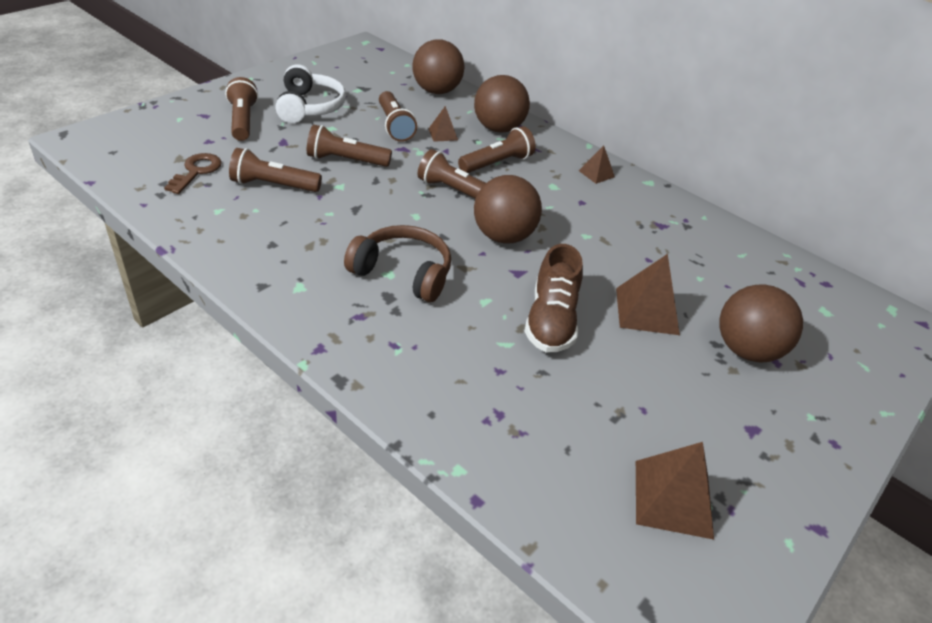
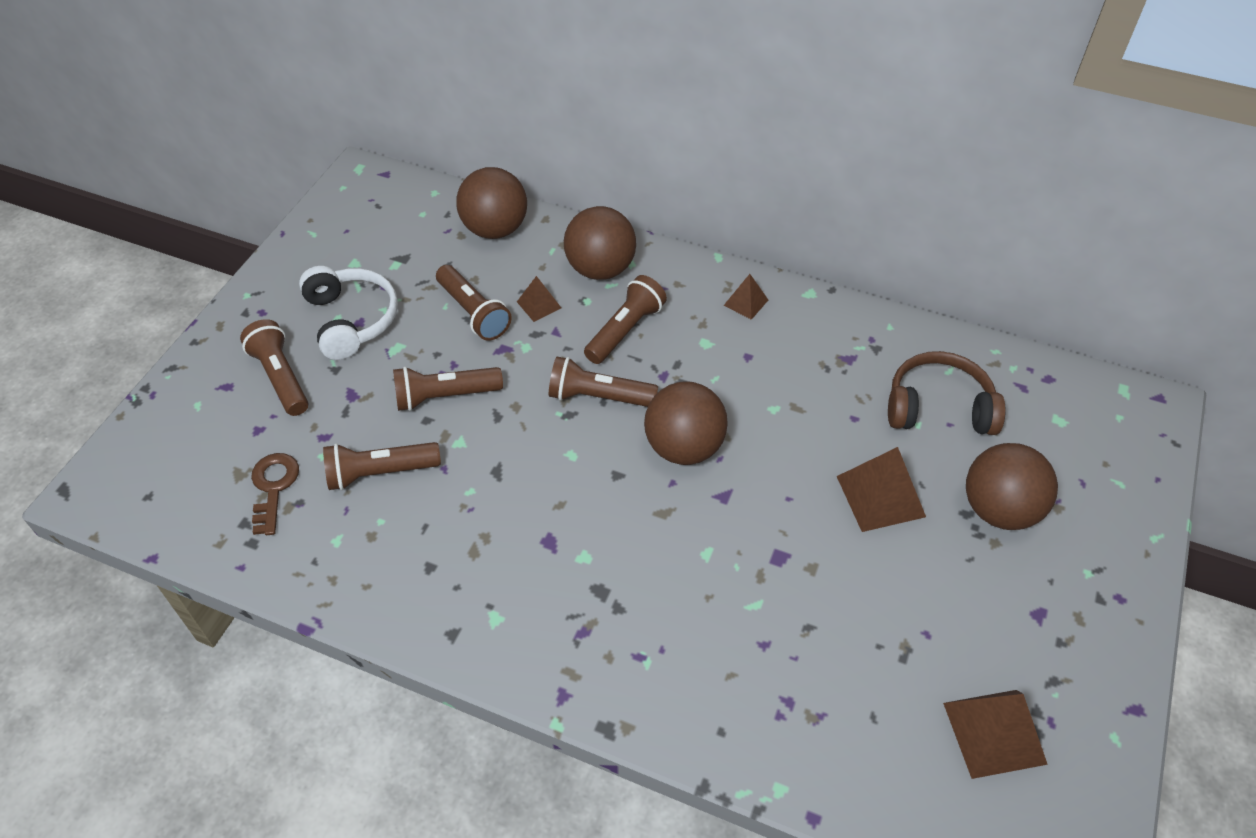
camera: 15 degrees left, 10 degrees up
brown headphones [344,225,451,302] -> brown headphones moved to [888,351,1006,435]
brown shoe [524,244,583,352] -> none

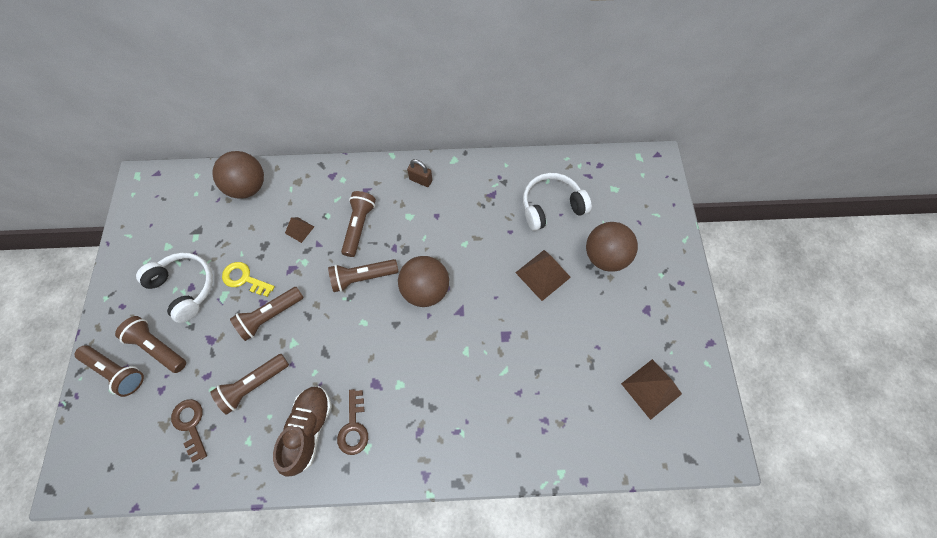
camera: 25 degrees left, 15 degrees up
brown flashlight [436,265,512,341] -> brown flashlight moved to [75,345,144,397]
brown ball [564,206,636,280] -> none
brown pyramid [723,274,768,320] -> brown padlock [407,159,432,187]
brown headphones [888,351,1006,435] -> white headphones [523,173,592,231]
none -> yellow key [222,262,275,297]
none -> brown shoe [273,386,332,477]
none -> brown key [337,389,368,455]

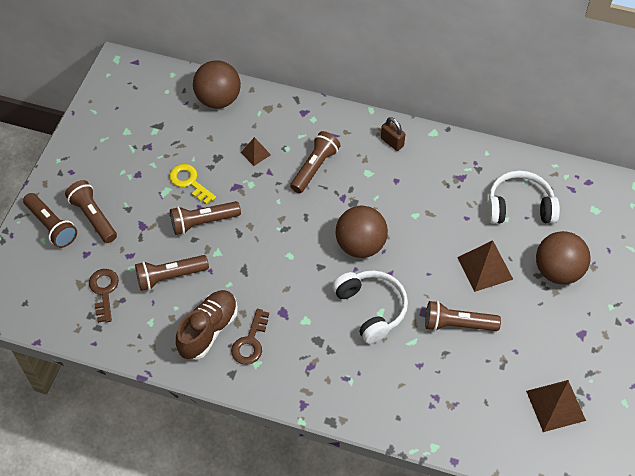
camera: 20 degrees right, 10 degrees down
white headphones [136,252,213,323] -> white headphones moved to [332,270,408,344]
brown flashlight [328,259,398,292] -> brown flashlight moved to [425,301,501,331]

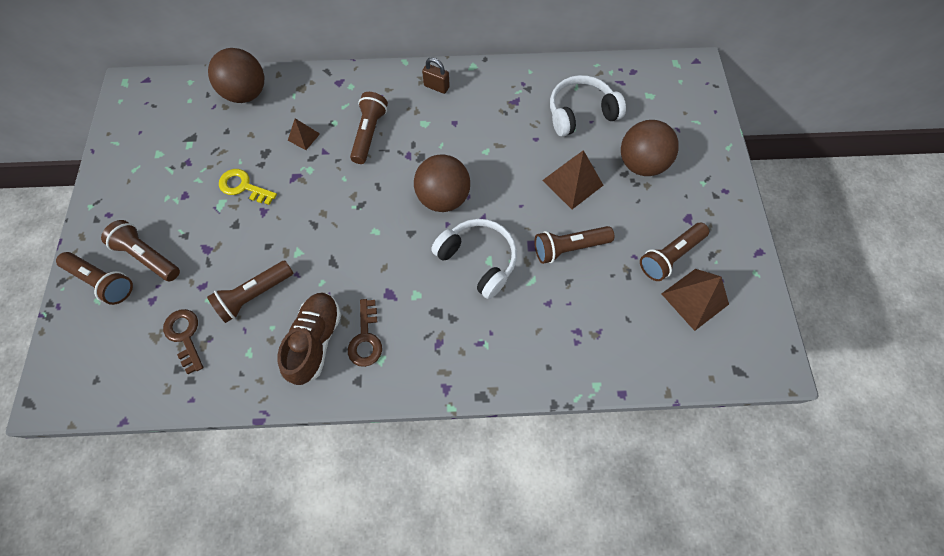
camera: 20 degrees left, 10 degrees up
brown flashlight [170,201,241,235] -> brown flashlight moved to [640,223,709,281]

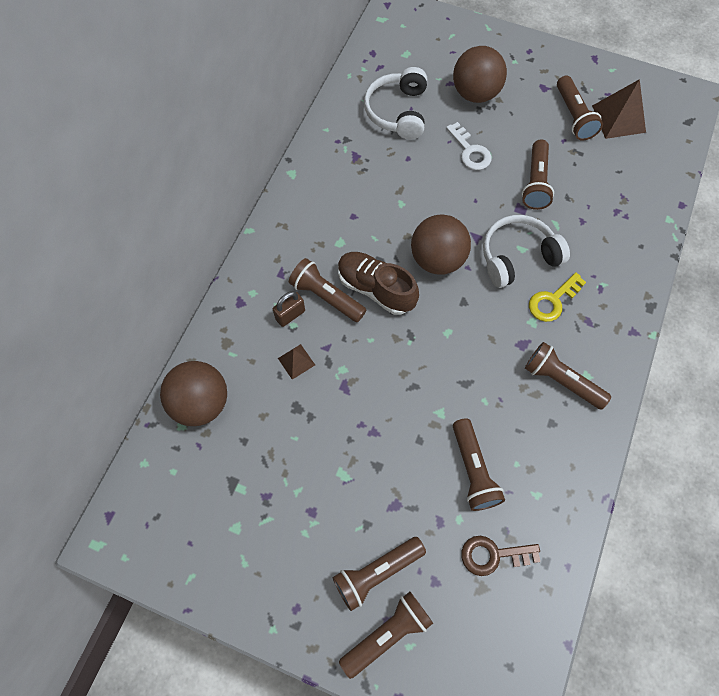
camera: 65 degrees left, 0 degrees up
yellow key [219,169,277,205] -> yellow key moved to [529,273,586,322]
brown shoe [277,293,341,385] -> brown shoe moved to [338,252,419,315]
brown key [348,299,382,367] -> brown flashlight [525,342,611,410]
brown padlock [422,57,450,94] -> brown padlock moved to [273,291,305,327]
brown pyramid [542,150,603,209] -> white key [446,122,492,170]

